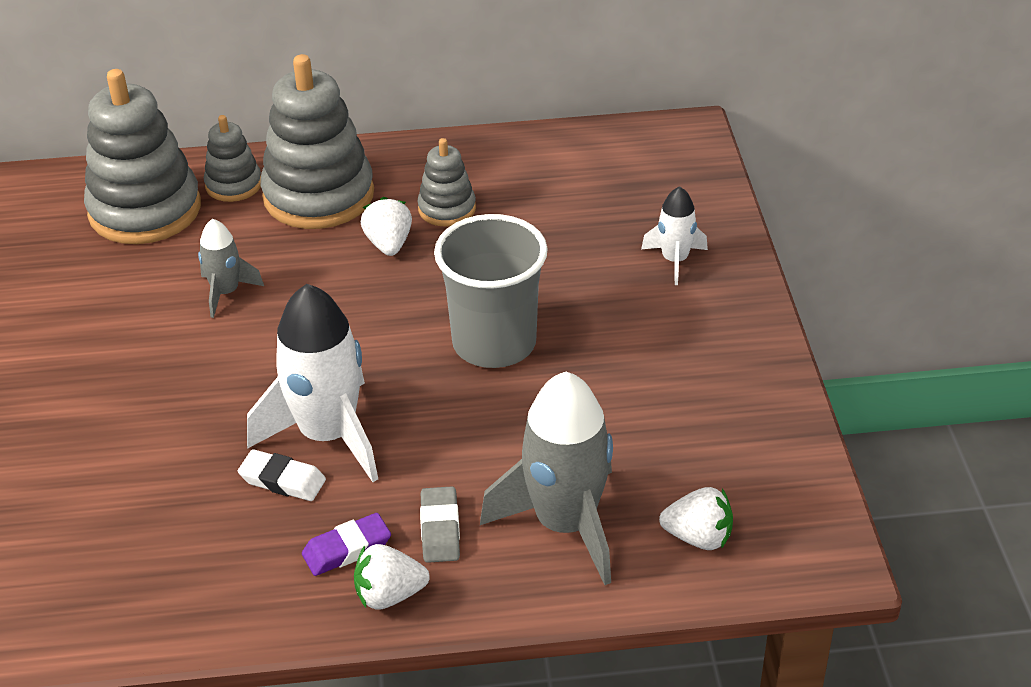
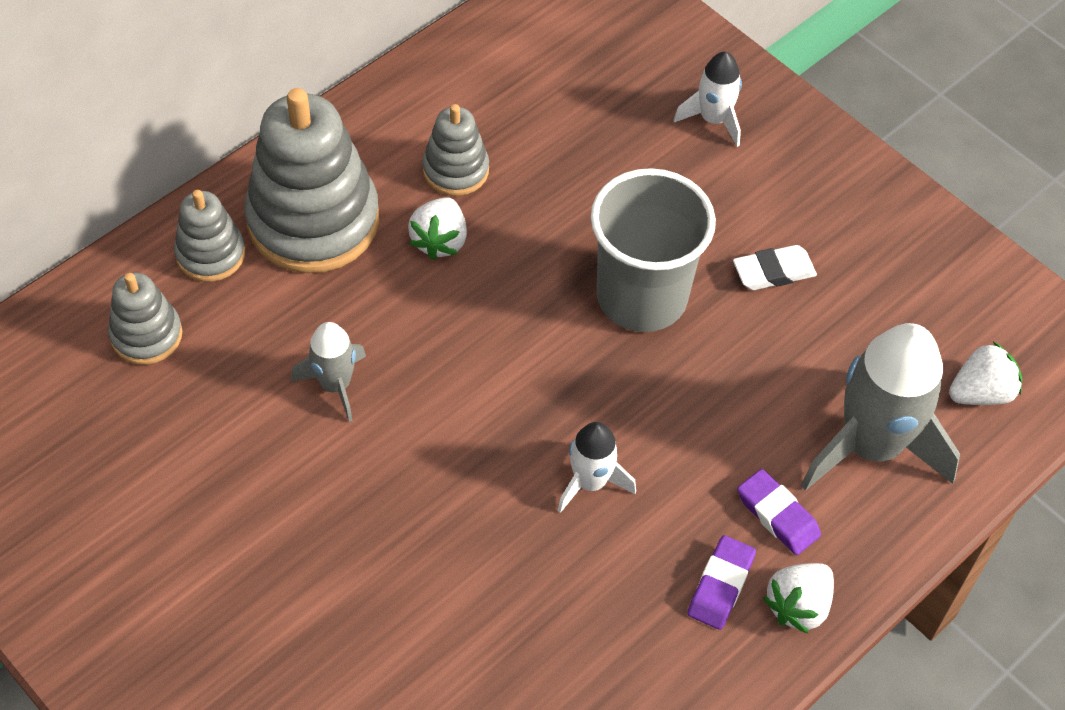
camera: 40 degrees left, 15 degrees up
grey stacking toy [84,69,201,244] -> grey stacking toy [108,273,182,365], size x0.52
white eraser [238,449,326,501] -> white eraser moved to [733,245,817,290]
white rocket [247,284,378,482] -> white rocket [557,422,636,513], size x0.52
white strawberry [361,197,412,256] -> white strawberry turned 120 degrees counterclockwise [408,197,467,260]
grey eraser [420,486,460,563] -> purple eraser [737,469,821,555]

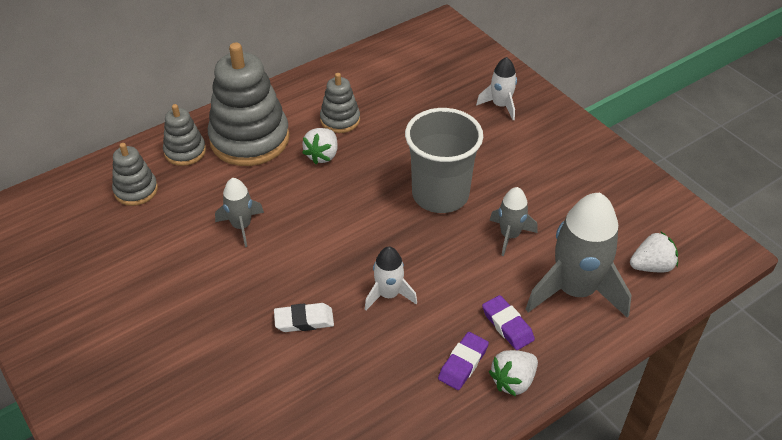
camera: 10 degrees right, 10 degrees down
white eraser [733,245,817,290] -> white eraser moved to [274,303,334,332]
none -> grey rocket [490,187,538,256]

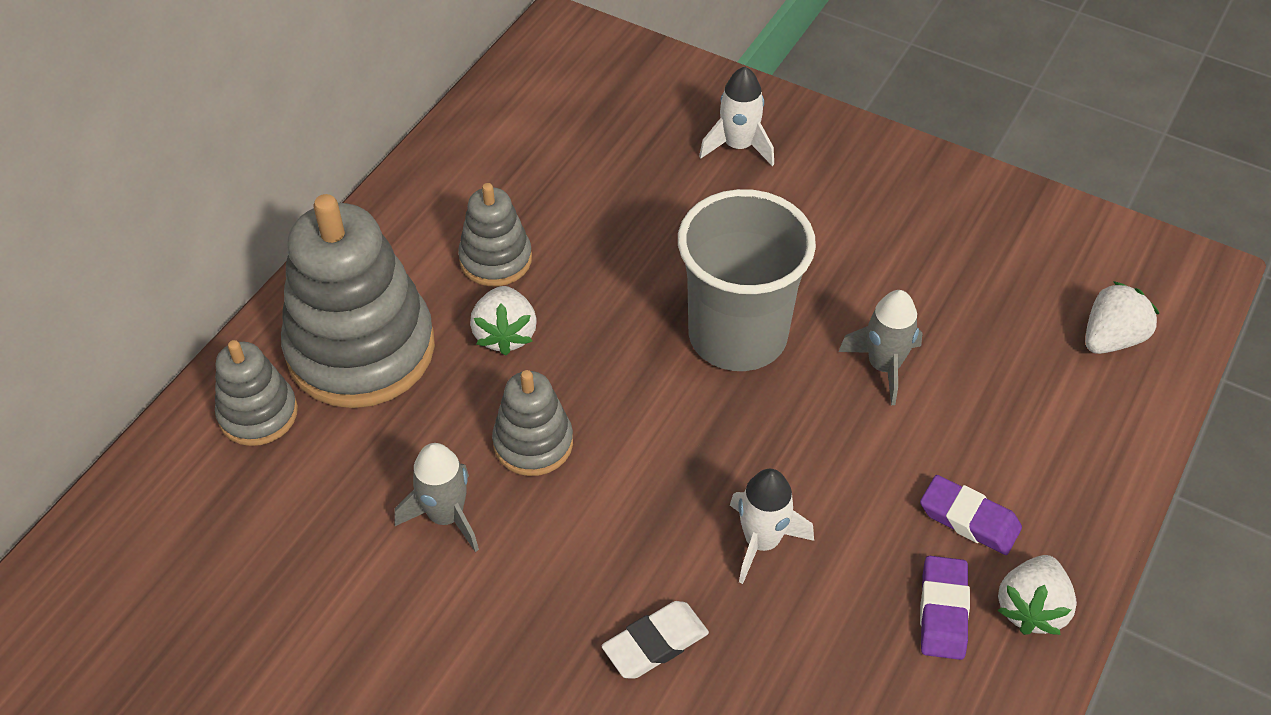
camera: 25 degrees left, 5 degrees up
grey stacking toy [112,143,158,206] -> grey stacking toy moved to [492,370,573,476]
grey rocket [526,193,632,318] -> none

